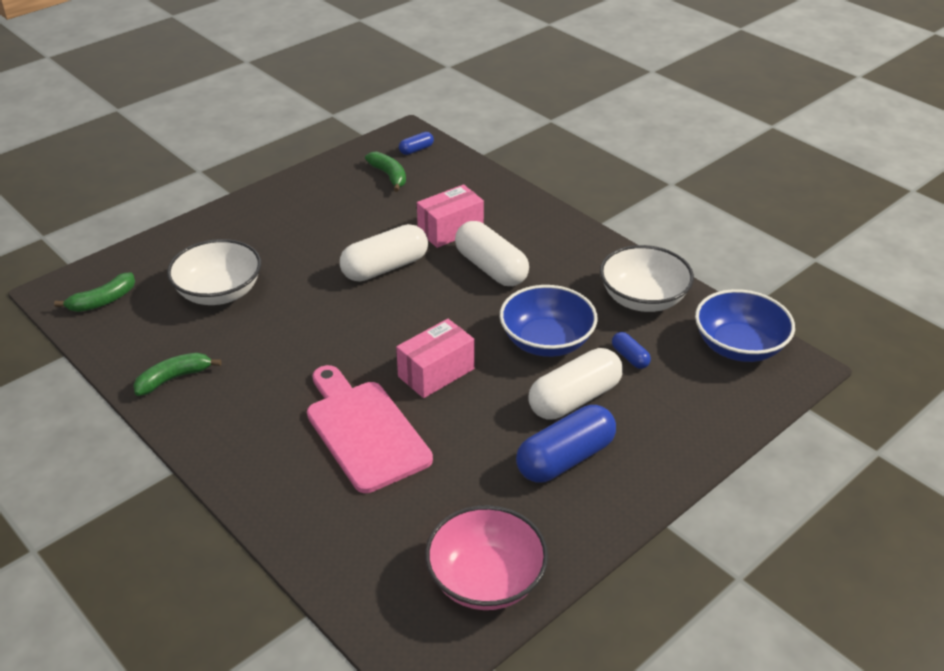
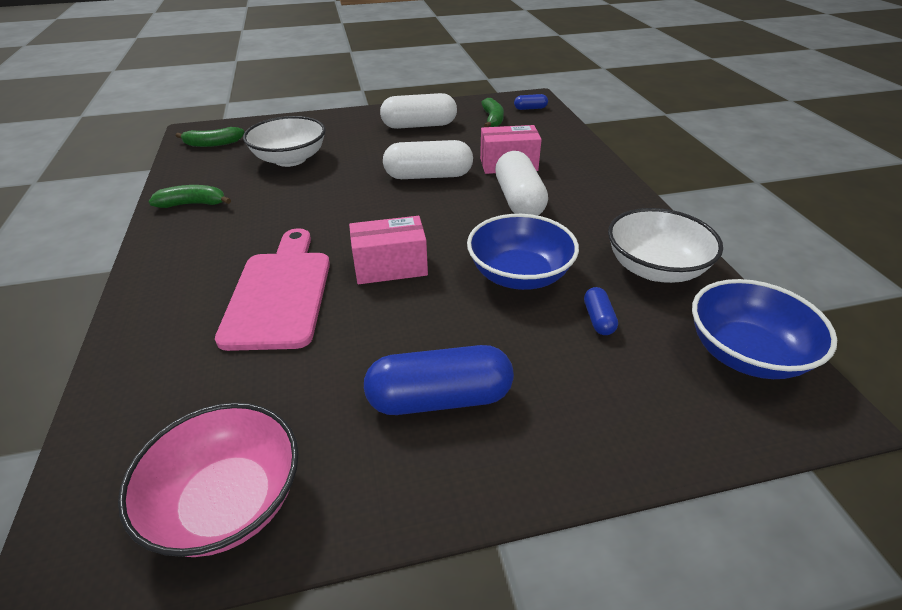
camera: 30 degrees right, 0 degrees up
white capsule [528,348,623,420] -> white capsule moved to [380,93,457,129]

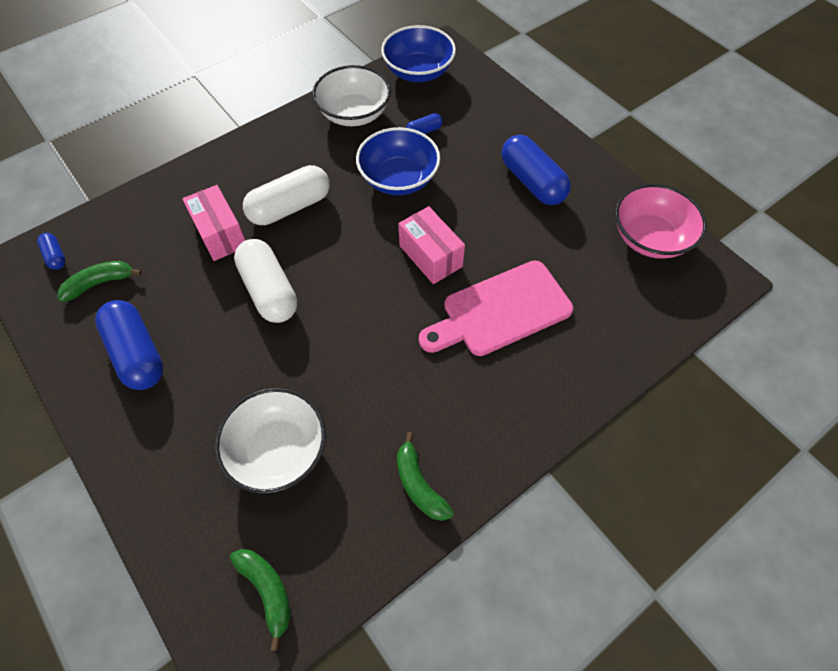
camera: 115 degrees left, 20 degrees up
white capsule [380,93,457,129] -> blue capsule [95,300,164,390]

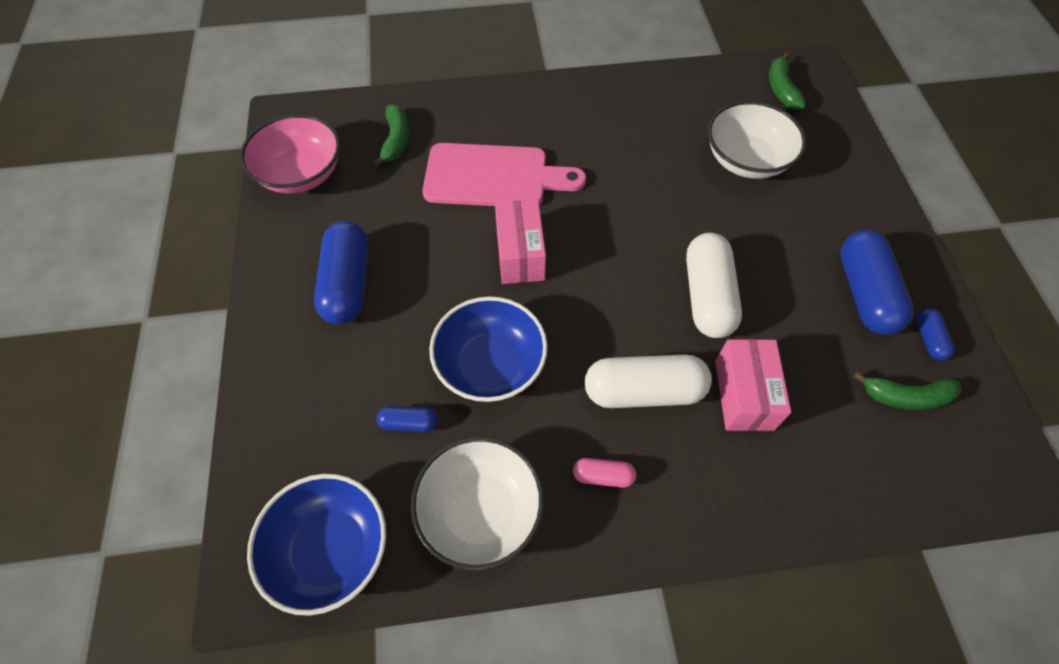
camera: 150 degrees left, 0 degrees up
blue capsule [37,233,66,270] -> blue capsule moved to [916,308,954,361]
green banana [397,432,454,521] -> green banana moved to [373,104,409,167]
none -> pink capsule [573,458,636,488]

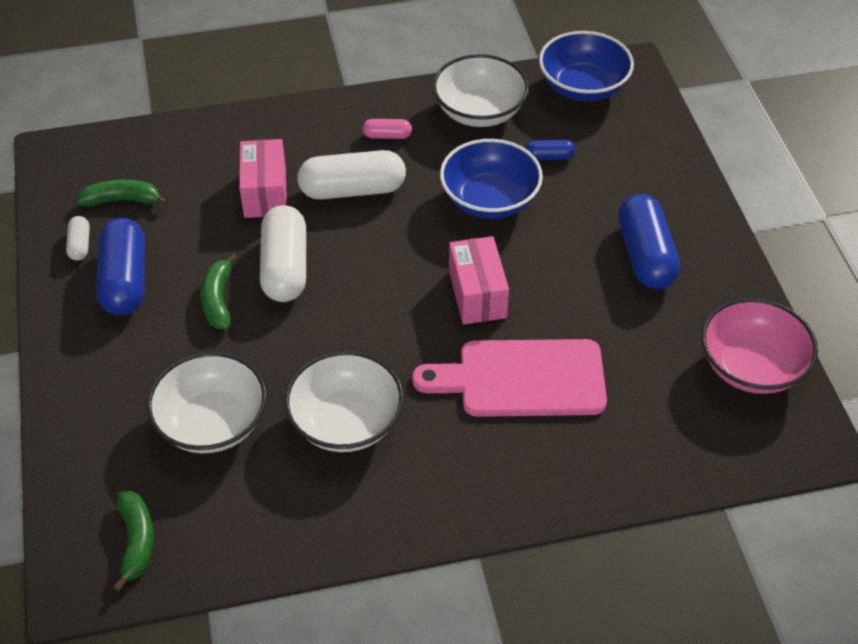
camera: 175 degrees right, 10 degrees down
green banana [373,104,409,167] -> green banana moved to [200,253,237,329]
blue capsule [916,308,954,361] -> white capsule [66,216,90,261]
none -> white bowl [285,351,404,452]

